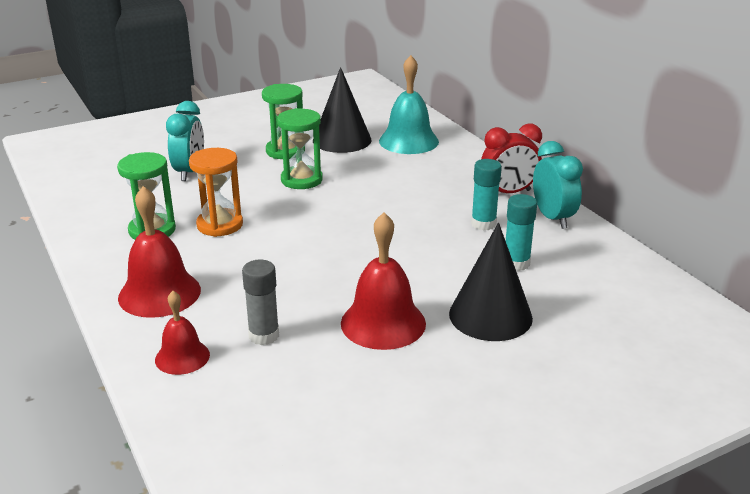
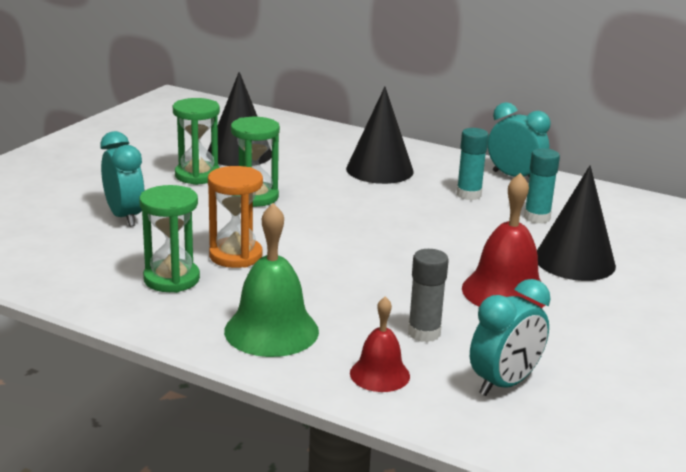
camera: 35 degrees left, 5 degrees down
red bell [118,186,201,318] -> green bell [224,203,319,357]
turquoise bell [379,55,439,154] -> none
red clock [481,124,542,193] -> none
none -> black cone [346,87,414,184]
none -> turquoise clock [470,279,551,396]

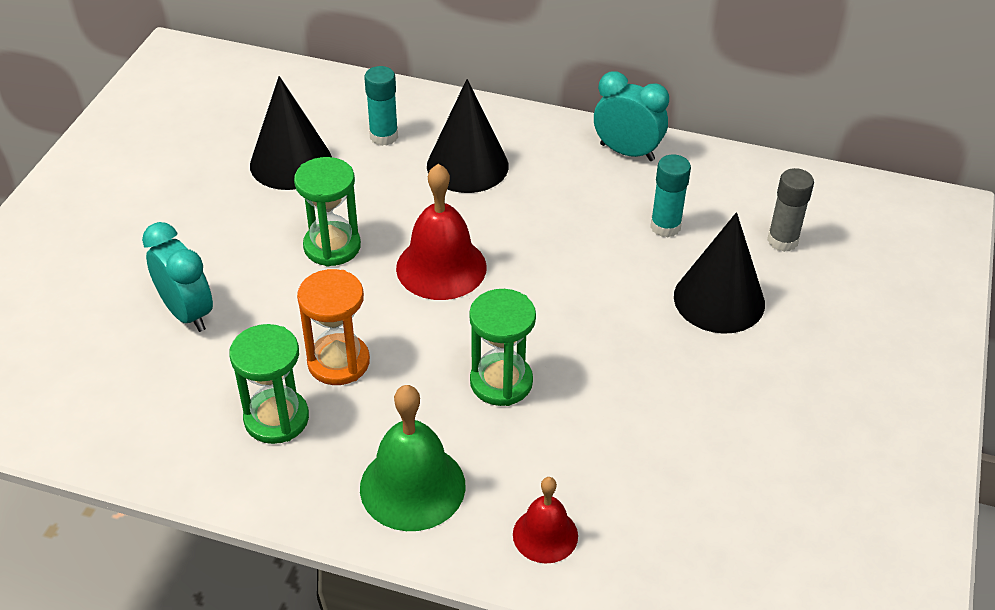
camera: 10 degrees left, 20 degrees up
green hourglass [173,98,220,185] -> green hourglass moved to [469,289,536,406]
grey glue stick [408,249,449,342] -> grey glue stick moved to [767,168,814,252]
turquoise glue stick [457,128,489,200] -> turquoise glue stick moved to [364,66,398,146]
red bell [462,173,545,308] -> red bell moved to [396,164,487,300]
turquoise clock [470,279,551,396] -> none

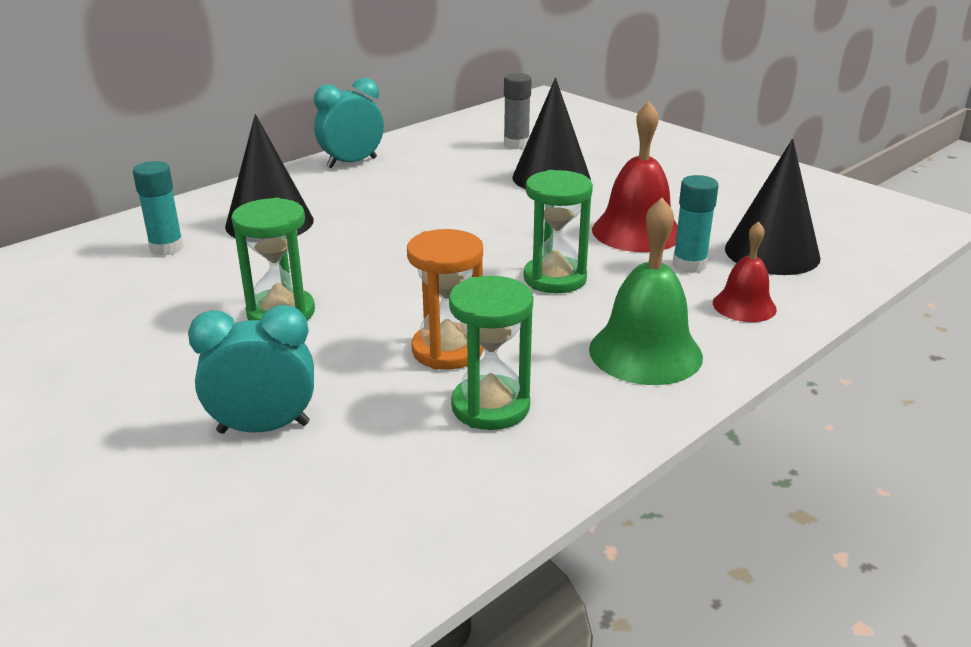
camera: 60 degrees left, 15 degrees down
black cone [250,76,332,190] -> black cone moved to [725,139,820,275]
red bell [396,164,487,300] -> red bell moved to [592,101,678,252]
turquoise glue stick [650,155,691,238] -> turquoise glue stick moved to [672,175,719,273]

